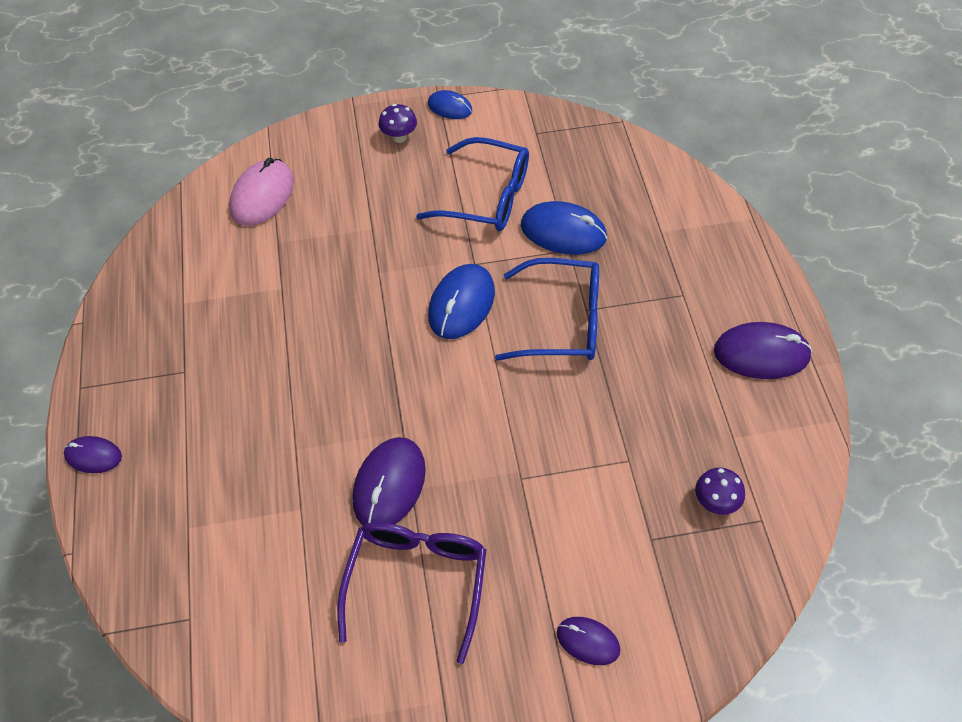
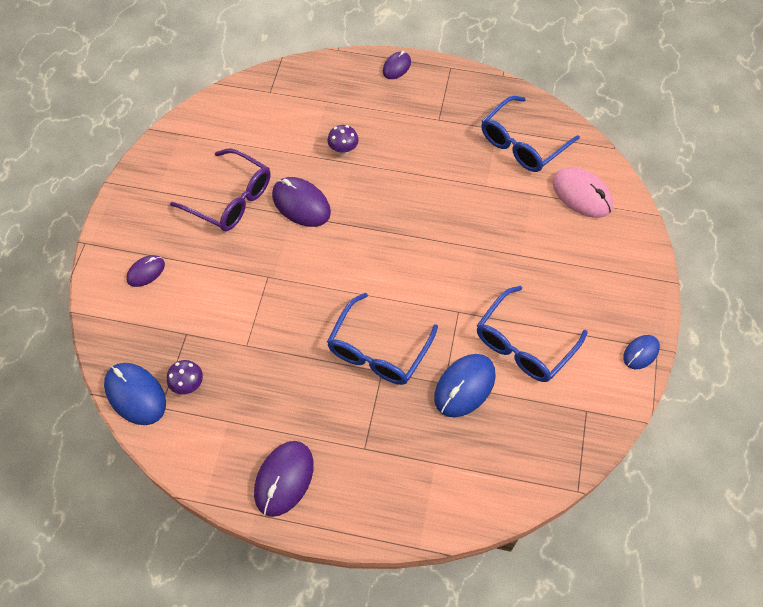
camera: 110 degrees right, 5 degrees up
purple mushroom [379,104,417,143] -> purple mushroom moved to [327,125,358,155]
blue mouse [428,264,495,339] -> blue mouse moved to [104,363,166,425]
none -> blue glasses [481,96,580,172]

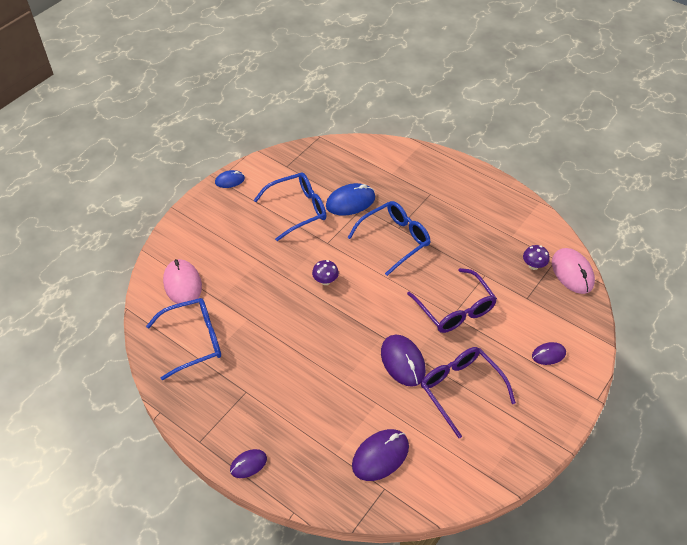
camera: 155 degrees left, 10 degrees down
blue mouse [104,363,166,425] -> pink mouse [552,248,595,294]
purple mouse [254,441,314,517] -> purple mouse moved to [352,429,409,481]
purple mushroom [327,125,358,155] -> purple mushroom moved to [312,260,339,285]
none -> purple glasses [407,268,497,333]

